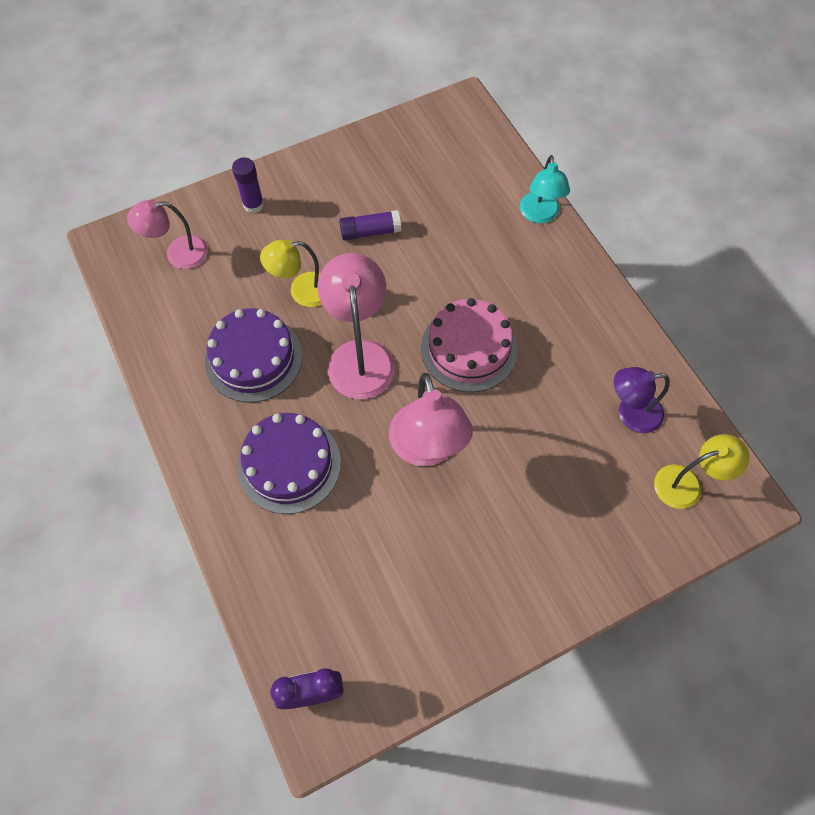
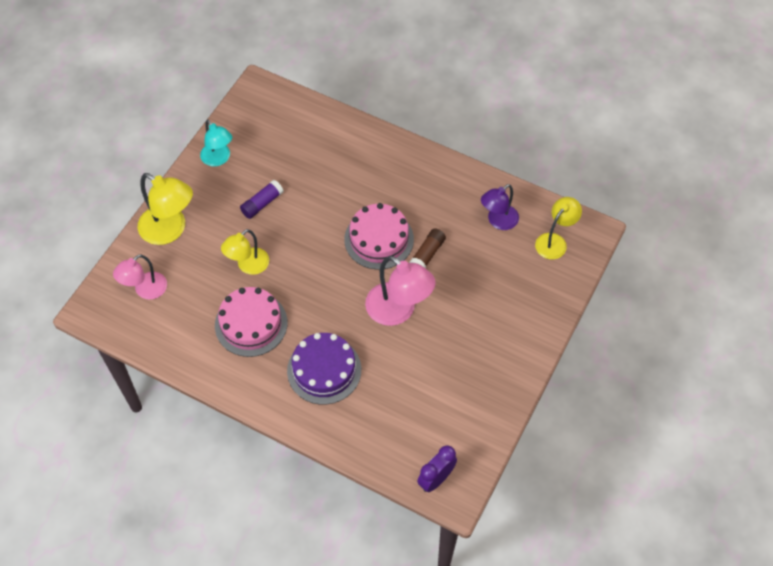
camera: 35 degrees left, 5 degrees down
purple cake [205,308,302,403] -> pink cake [215,287,288,357]
purple glue stick [232,157,264,213] -> yellow lamp [138,173,193,245]
pink lamp [318,253,395,399] -> none
turquoise lamp [520,155,570,223] -> turquoise lamp moved to [200,120,232,167]
none -> brown glue stick [409,228,446,268]

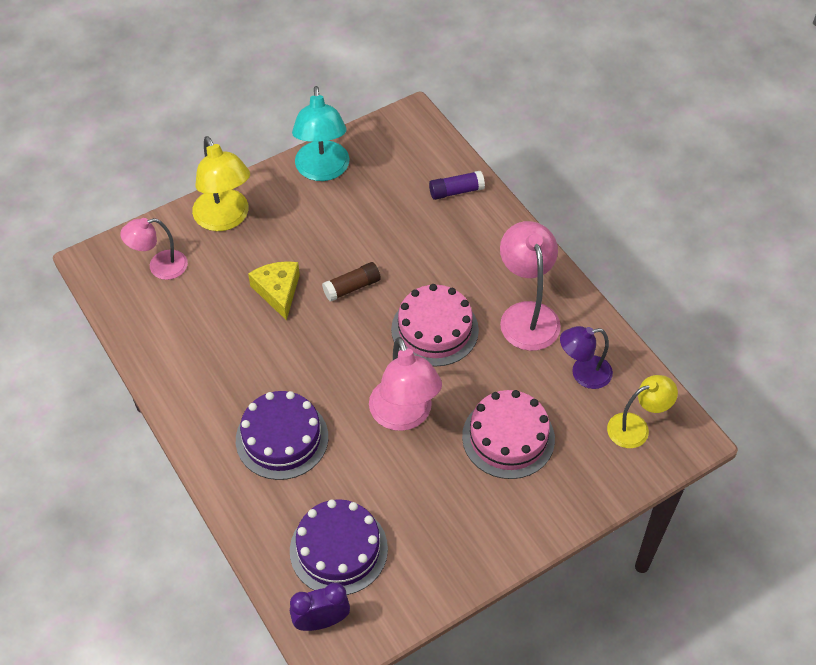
camera: 30 degrees right, 5 degrees down
turquoise lamp [200,120,232,167] -> turquoise lamp [292,86,350,181], size x1.53
pink cake [215,287,288,357] -> pink cake moved to [462,390,555,479]
yellow lamp [221,229,269,275] -> yellow cheese [248,261,300,321]
purple glue stick [240,180,283,219] -> purple glue stick moved to [429,171,485,200]
brown glue stick [409,228,446,268] -> brown glue stick moved to [322,262,381,301]
none -> purple cake [290,499,388,595]
none -> pink lamp [500,221,561,351]

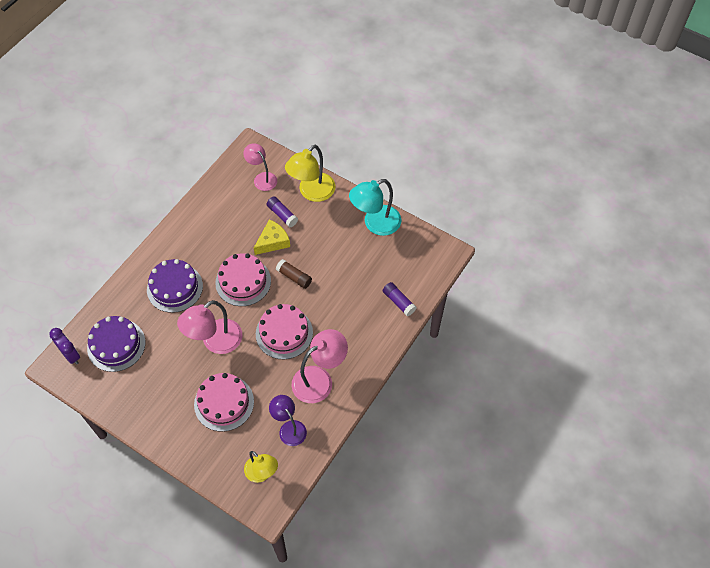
camera: 65 degrees right, 5 degrees up
none -> pink cake [215,253,271,306]
none -> purple glue stick [266,196,298,227]

